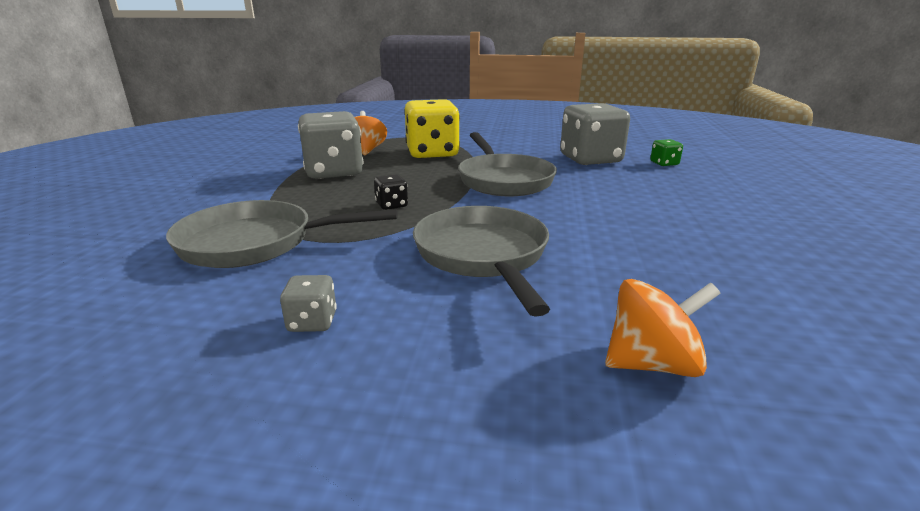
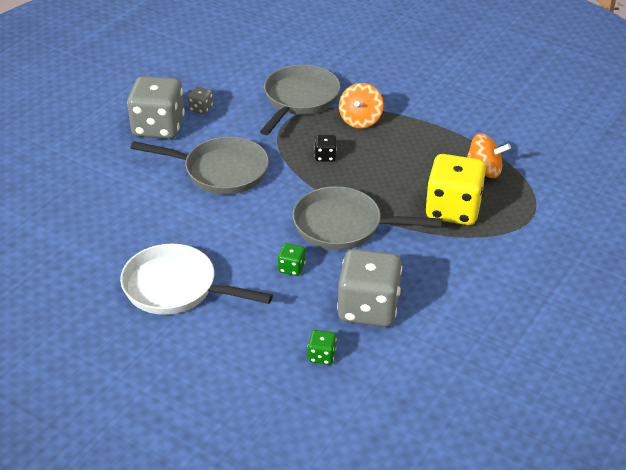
camera: 115 degrees right, 15 degrees up
grey dice [298,111,363,179] -> grey dice moved to [127,76,185,139]
orange spinning top [605,279,721,377] -> orange spinning top moved to [339,83,384,128]
none -> white pan [120,243,273,315]
none -> green dice [278,243,306,276]

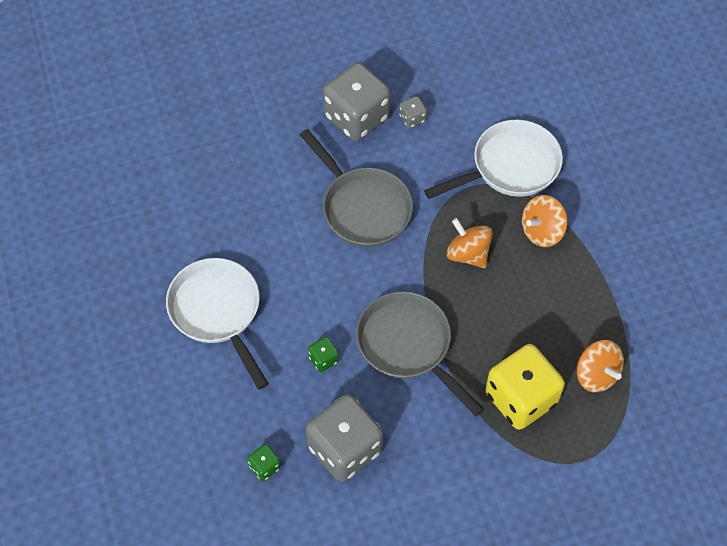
camera: 40 degrees right, 20 degrees up
grey pan [260,65,341,135] -> white pan [424,120,563,199]
black dice [315,135,337,162] -> orange spinning top [446,218,493,268]

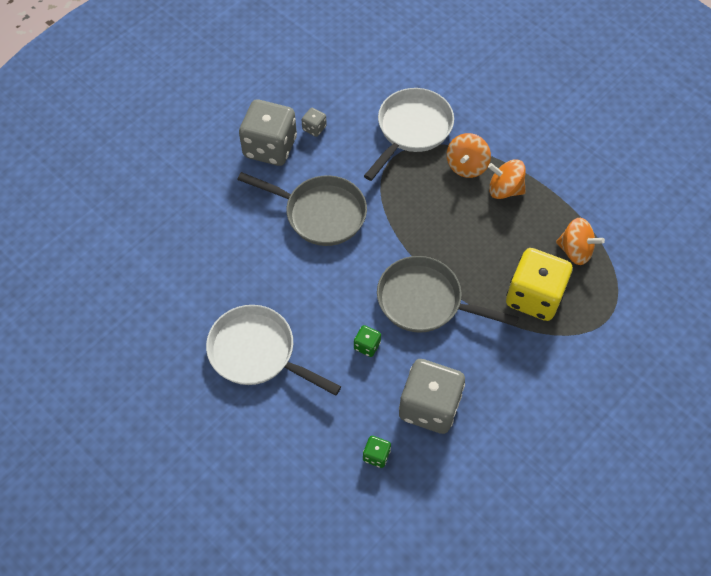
camera: 30 degrees left, 0 degrees up
orange spinning top [446,218,493,268] -> orange spinning top moved to [488,159,526,199]

